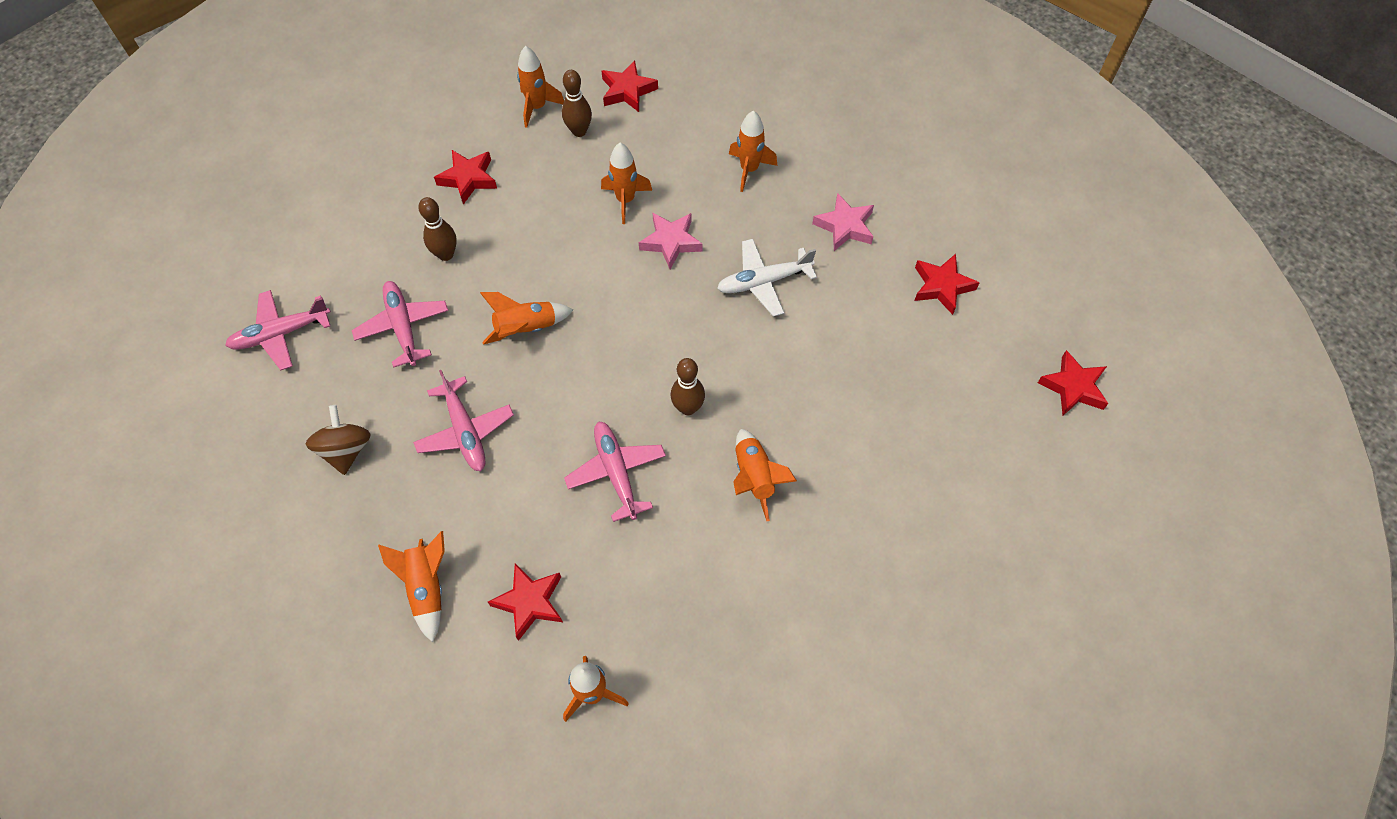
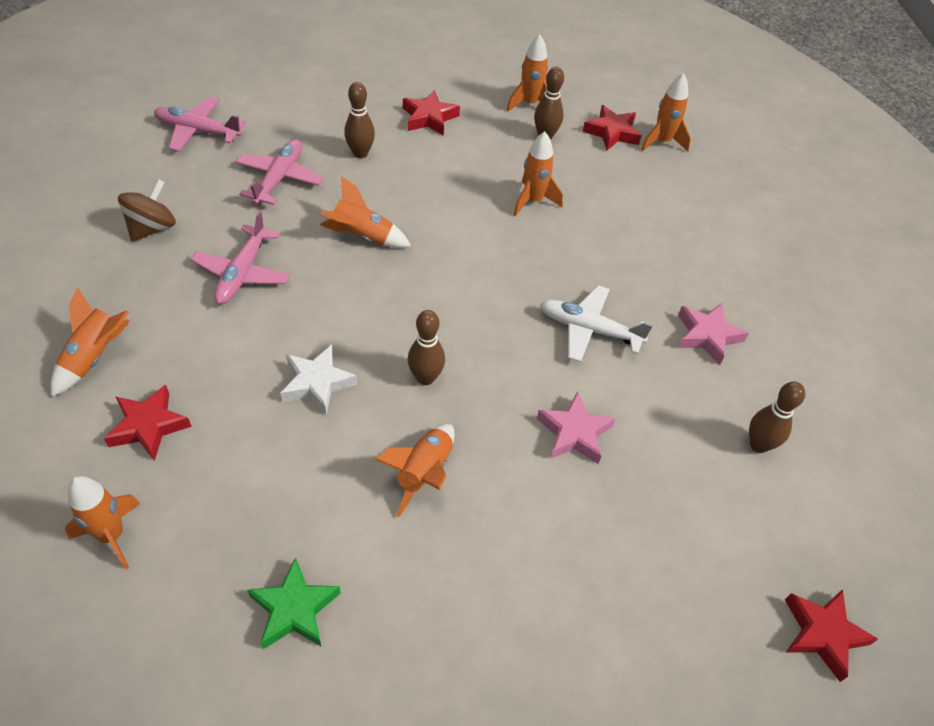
camera: 35 degrees right, 10 degrees down
pink plane [564,422,666,522] -> white star [280,345,357,415]
pink star [639,212,703,269] -> pink star moved to [537,391,616,464]
orange rocket [729,111,777,192] -> orange rocket moved to [641,73,691,152]
red star [914,254,980,315] -> brown bowling pin [749,382,805,453]
none -> green star [247,557,341,649]

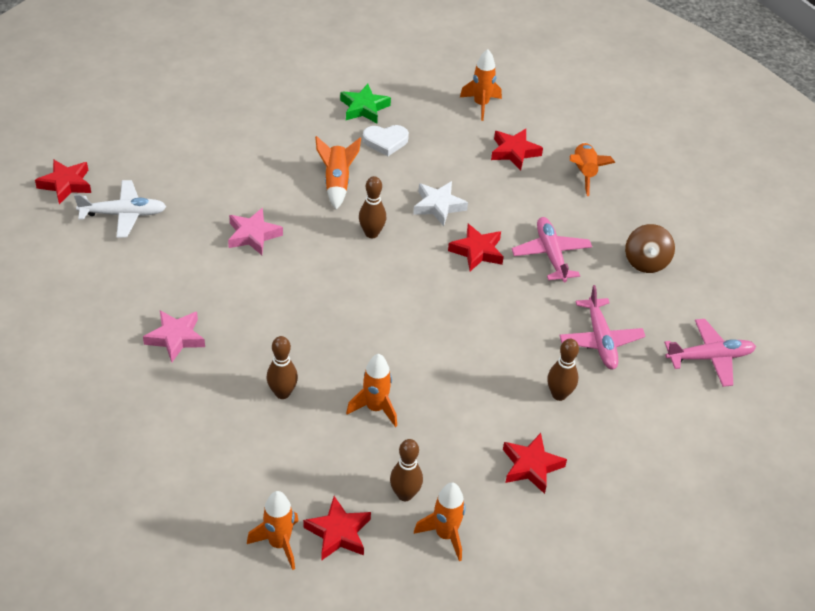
camera: 155 degrees right, 5 degrees down
orange rocket [320,176,411,248] -> none
white plane [540,285,653,362] -> white plane moved to [74,180,166,238]
brown bowling pin [749,382,805,453] -> brown bowling pin moved to [267,336,298,399]
none -> white heart [363,125,409,156]
none -> red star [448,224,504,271]

